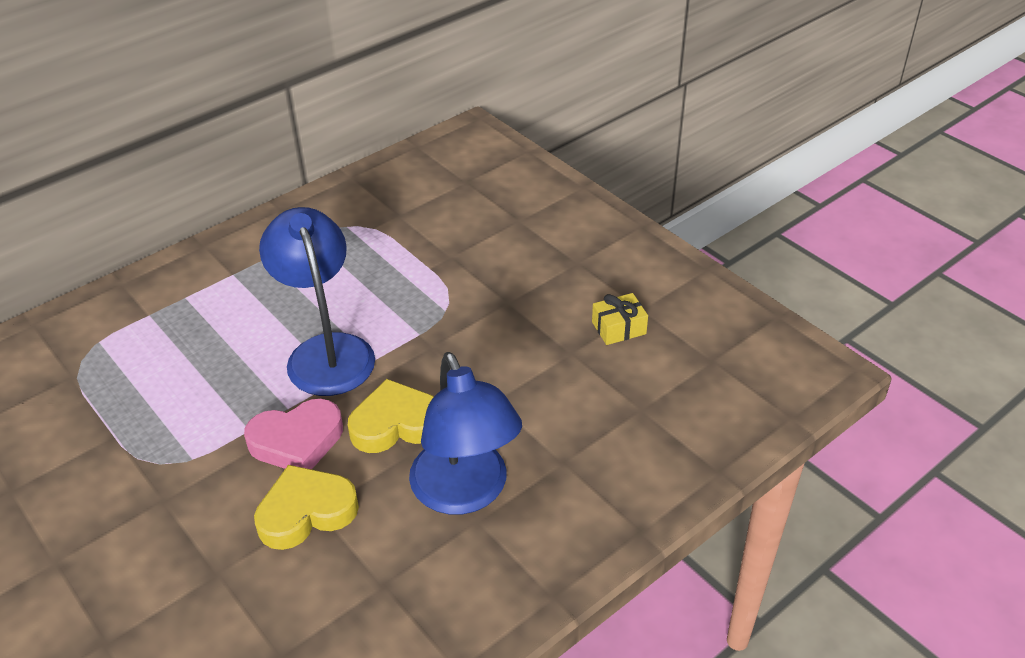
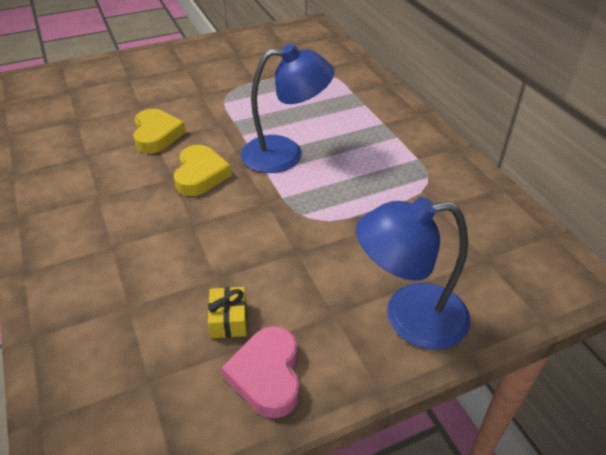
camera: 105 degrees right, 0 degrees up
pink heart [244,399,343,469] -> pink heart moved to [221,326,300,418]
blue lamp [409,352,522,515] -> blue lamp moved to [356,197,471,350]

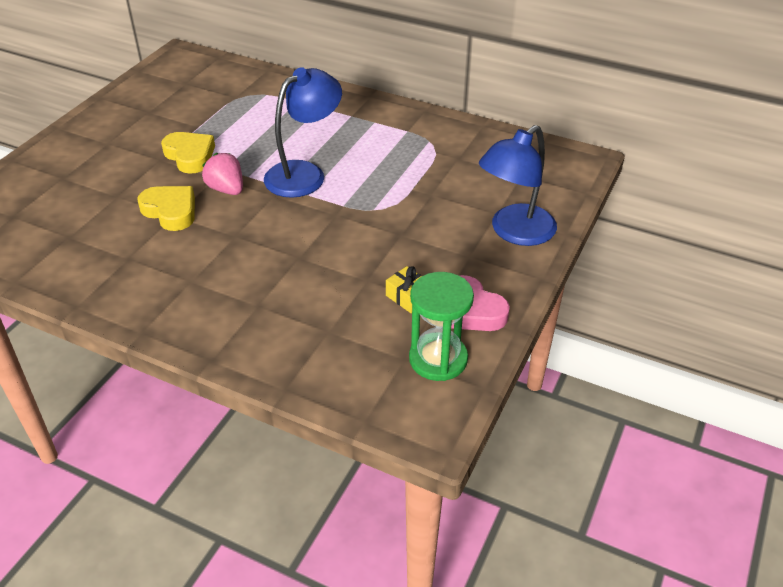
camera: 40 degrees left, 0 degrees up
yellow heart [174,145,232,196] -> yellow heart moved to [161,132,215,174]
none -> pink strawberry [202,153,243,195]
none -> green hourglass [409,272,474,381]

